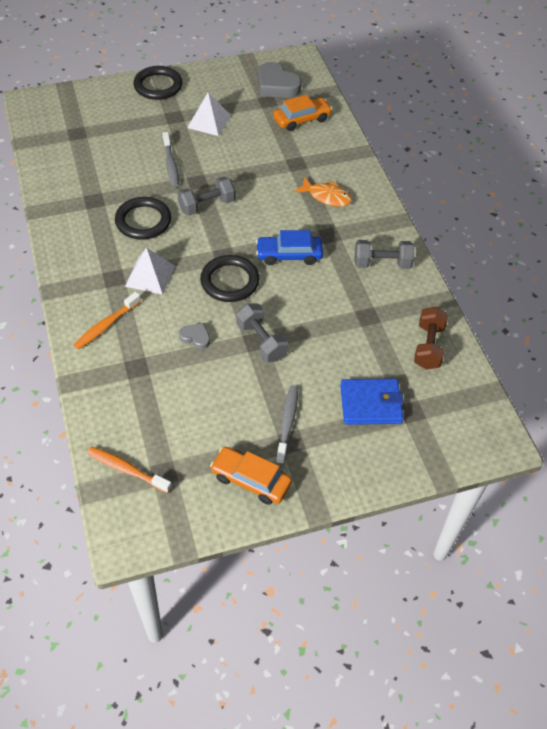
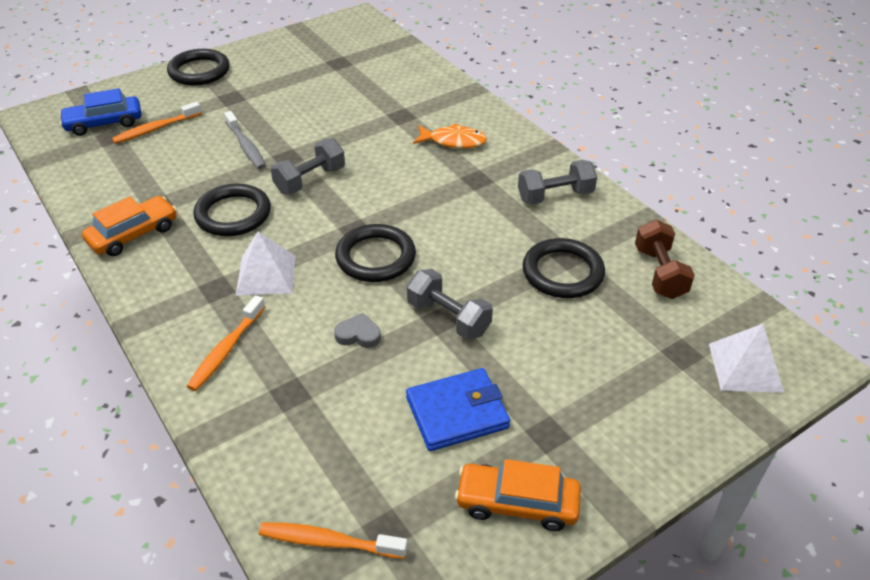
camera: 15 degrees left, 10 degrees down
white pyramid [187,92,231,136] -> white pyramid moved to [709,324,784,393]
blue car [256,230,323,265] -> blue car moved to [59,88,142,136]
grey heart [258,62,301,98] -> none
orange car [273,95,332,131] -> orange car moved to [82,196,177,256]
grey toothbrush [276,385,298,465] -> none
blue wallet [340,379,403,425] -> blue wallet moved to [406,368,510,451]
none -> orange toothbrush [112,102,202,144]
none -> black ring [523,238,605,298]

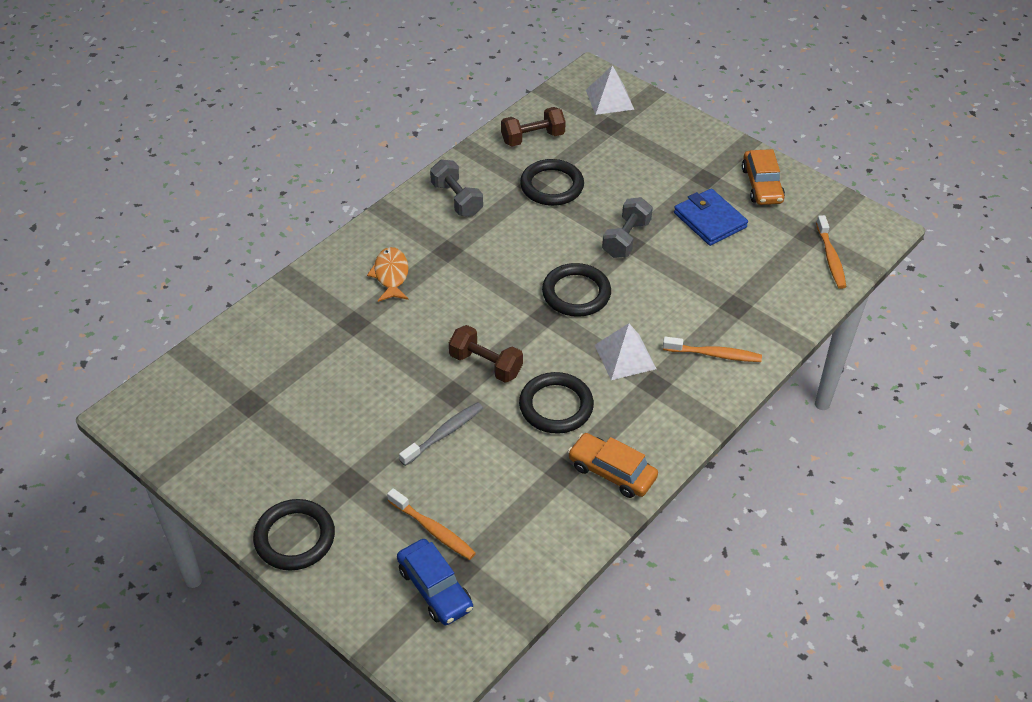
camera: 105 degrees left, 5 degrees up
grey dumbbell [271,138,345,194] -> brown dumbbell [449,325,523,383]
grey heart [334,313,381,348] -> none

